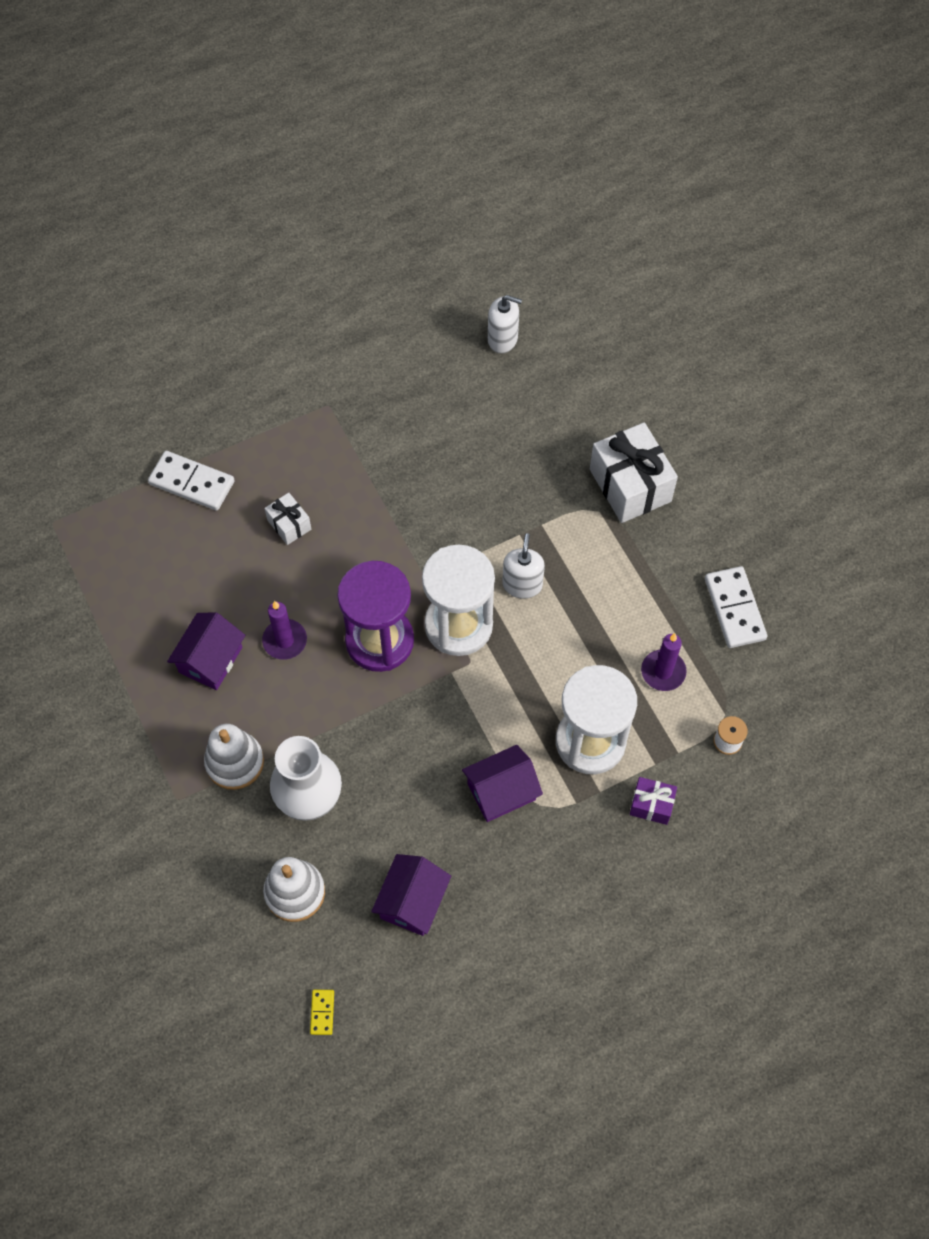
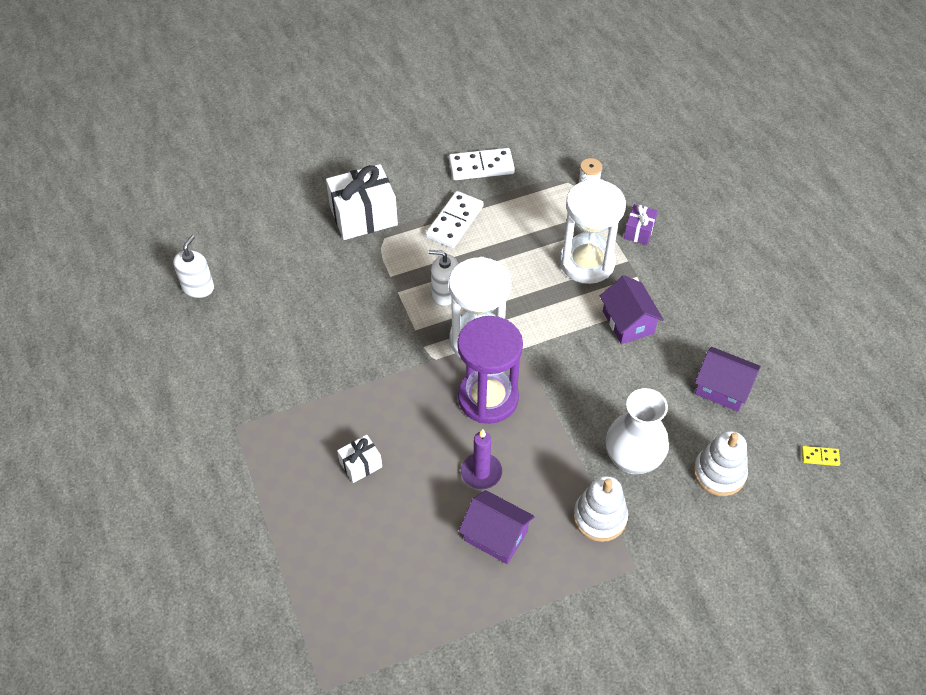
camera: 85 degrees left, 10 degrees down
white domino [148,451,235,511] -> white domino moved to [426,191,484,248]
purple candle [641,633,687,691] -> none

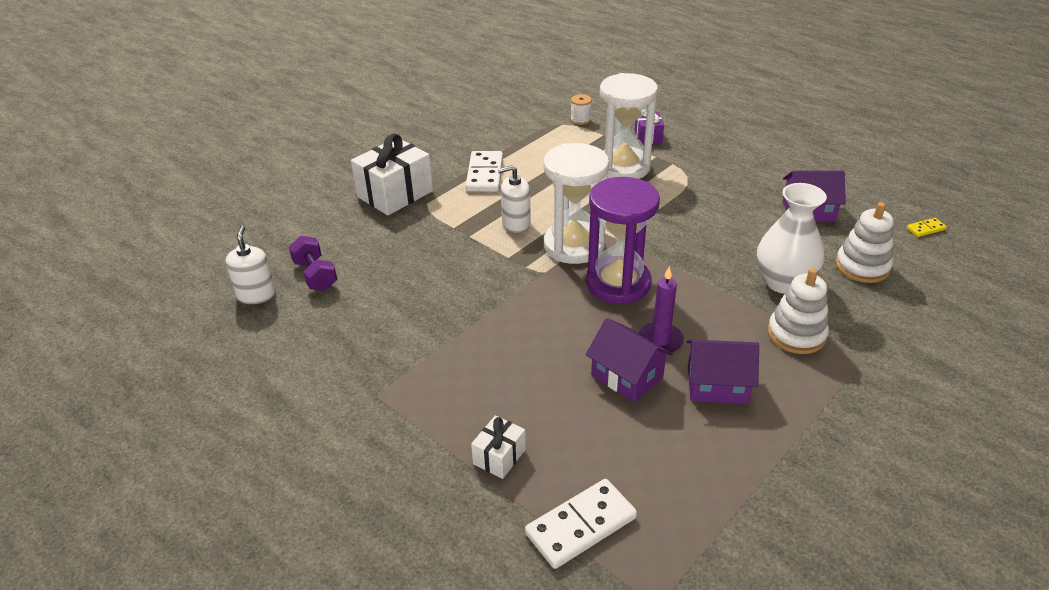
camera: 25 degrees left, 15 degrees down
white gift [337,435,382,483] -> white gift moved to [471,415,526,479]
white domino [449,148,515,180] -> white domino moved to [525,479,637,569]
purple house [600,275,664,344] -> purple house moved to [586,318,673,402]
none -> purple dumbbell [289,236,337,291]

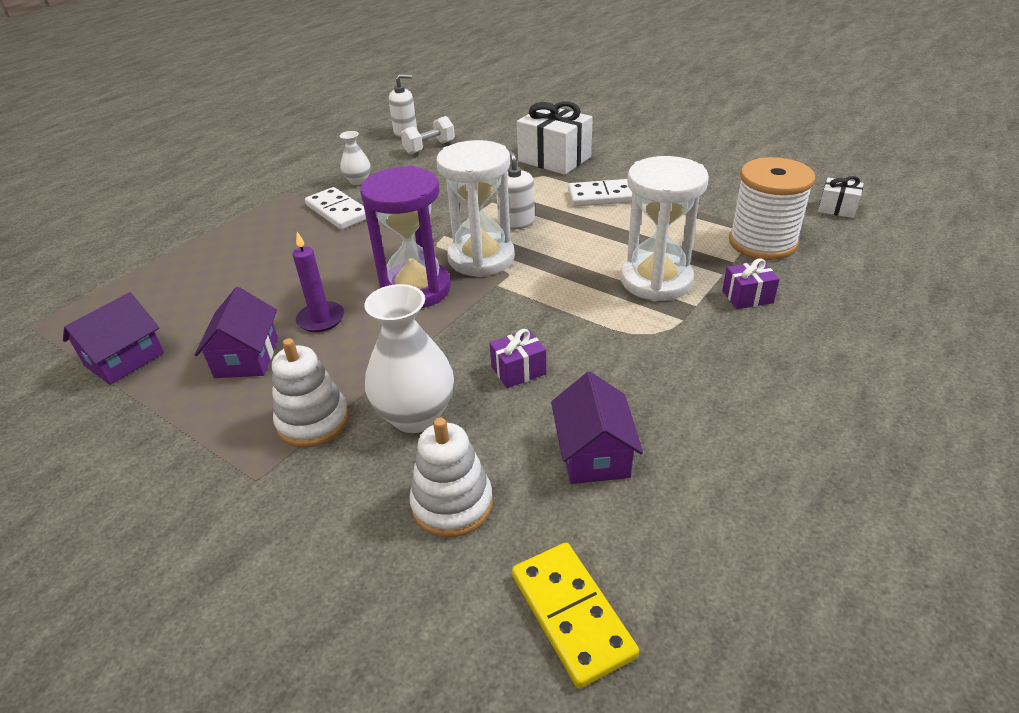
camera: 85 degrees right, 0 degrees up
purple dumbbell [289,236,337,291] -> white dumbbell [401,116,455,154]
white gift [471,415,526,479] -> white gift moved to [818,176,864,218]
white domino [525,479,637,569] -> white domino moved to [305,187,366,230]
white spool [571,94,592,125] -> white spool [729,157,816,260], size x2.41
purple house [586,318,673,402] -> purple house moved to [63,292,164,385]
yellow domino [907,218,947,237] -> yellow domino [512,543,639,689], size x2.07
none -> white vase [340,131,371,185]
none -> purple gift [490,329,546,388]

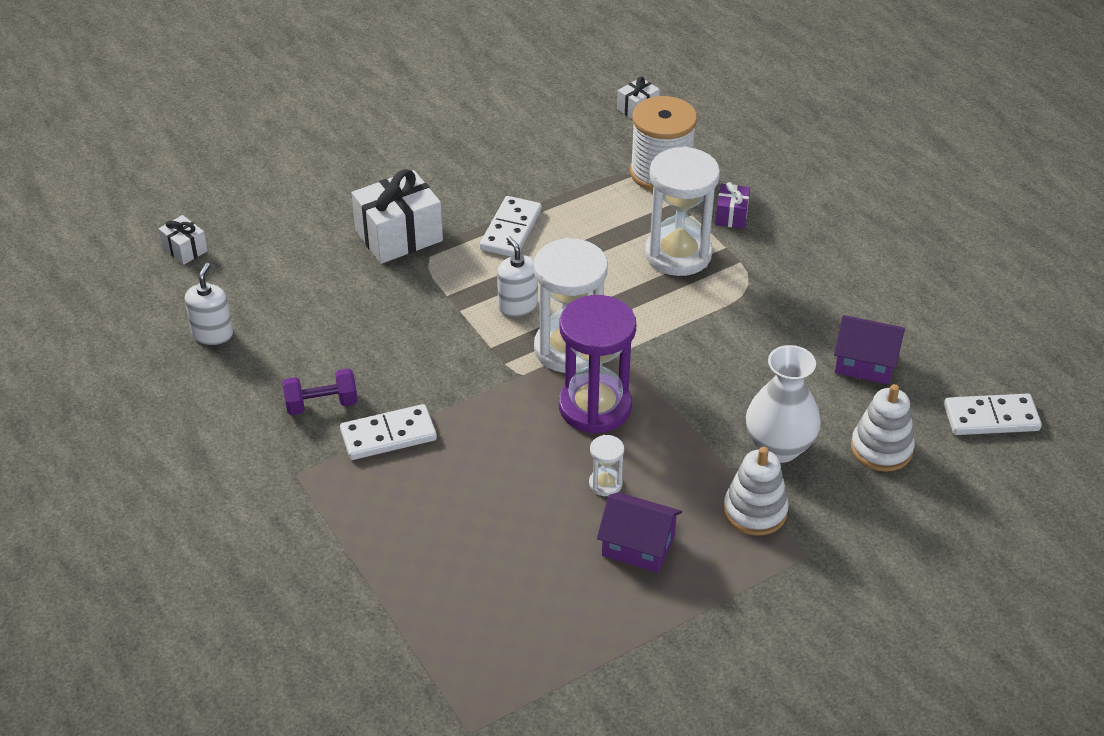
camera: 70 degrees left, 5 degrees up
purple house [63,292,164,385] -> none
purple candle [292,232,344,332] -> white hourglass [589,435,624,496]
white vase [340,131,371,185] -> purple dumbbell [282,368,358,415]
white dumbbell [401,116,455,154] -> none
purple gift [490,329,546,388] -> none
white soap dispenser [496,150,535,230] -> white soap dispenser turned 60 degrees clockwise [497,236,538,317]
yellow domino [512,543,639,689] -> white domino [944,394,1042,435]
none -> white gift [158,215,208,265]

